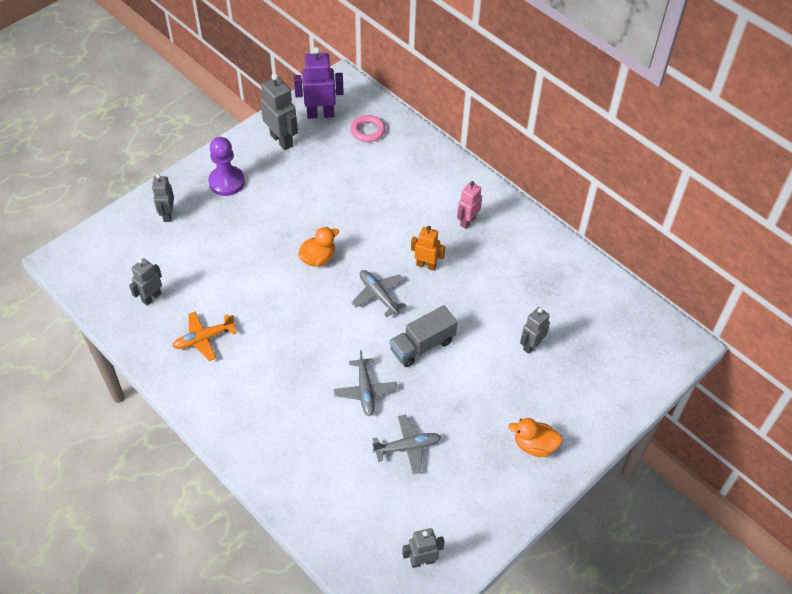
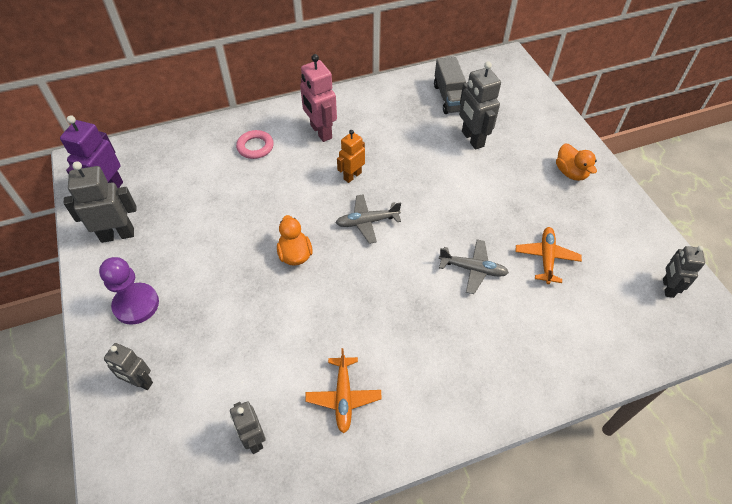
camera: 65 degrees left, 0 degrees up
pink ring [350,115,385,142] -> pink ring moved to [236,130,274,159]
grey plane [372,415,441,474] -> orange plane [515,227,582,284]
grey truck [389,305,457,367] -> grey truck moved to [434,57,466,114]
pink robot [457,181,482,229] -> pink robot [300,54,337,142], size x1.56
orange duck [508,418,562,457] -> orange duck turned 60 degrees counterclockwise [556,144,597,181]
grey robot [520,307,550,354] -> grey robot [459,61,501,150], size x1.56

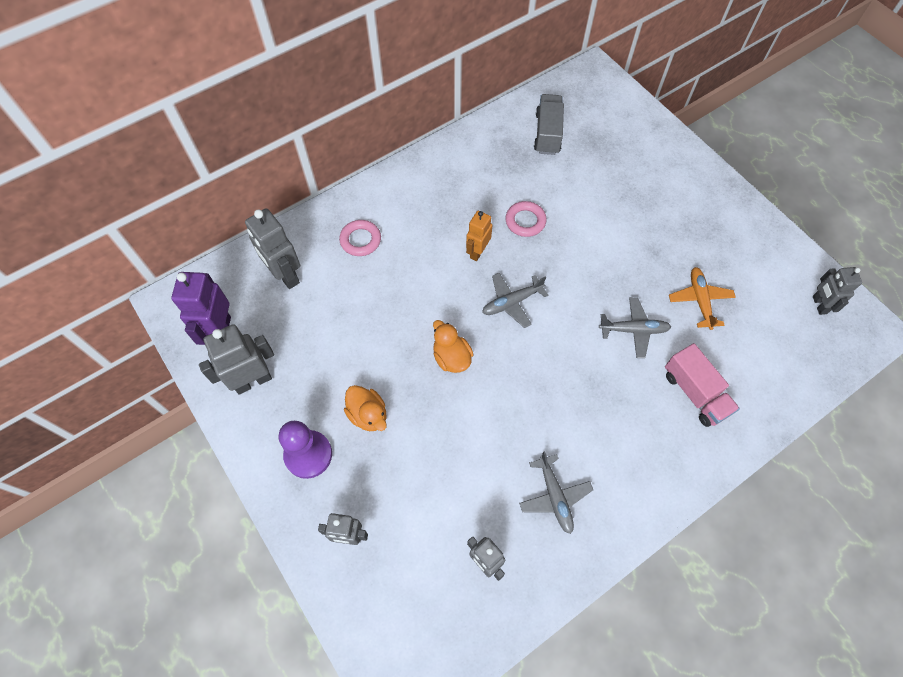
camera: 15 degrees left, 10 degrees up
pink robot [300,54,337,142] -> none
orange plane [305,348,382,433] -> grey plane [519,451,593,534]
grey truck [434,57,466,114] -> grey truck turned 150 degrees counterclockwise [534,94,564,155]
grey robot [459,61,501,150] -> grey robot moved to [245,208,300,289]
orange duck [556,144,597,181] -> orange duck moved to [344,385,387,431]
none -> pink ring [505,201,547,237]
none -> pink truck [665,343,740,427]

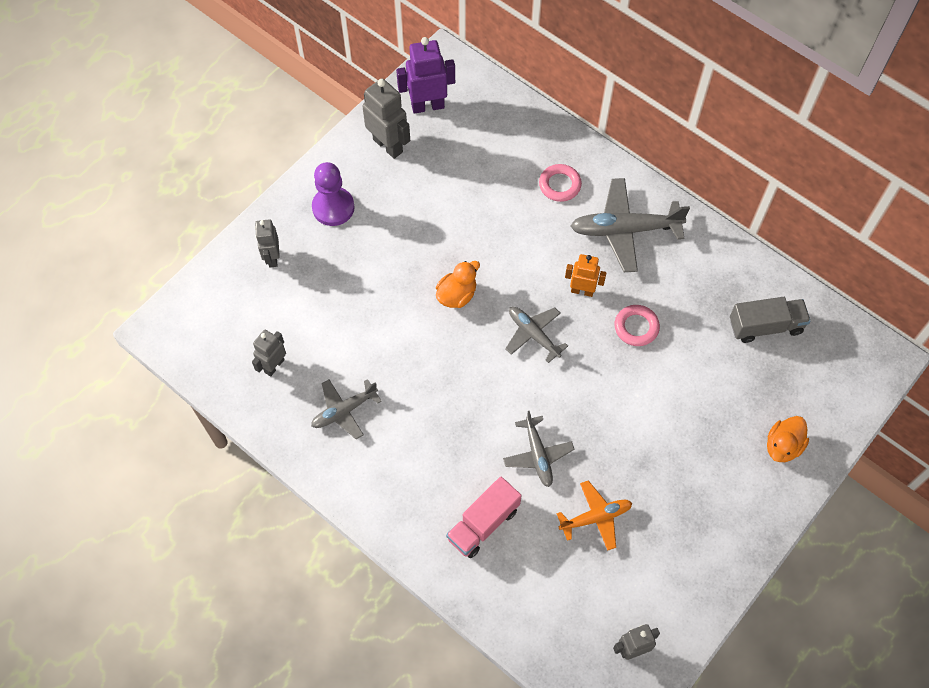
camera: 75 degrees right, 0 degrees up
grey robot [245,208,300,289] -> none
orange duck [344,385,387,431] -> orange duck moved to [767,416,809,462]
none -> grey plane [571,178,690,272]

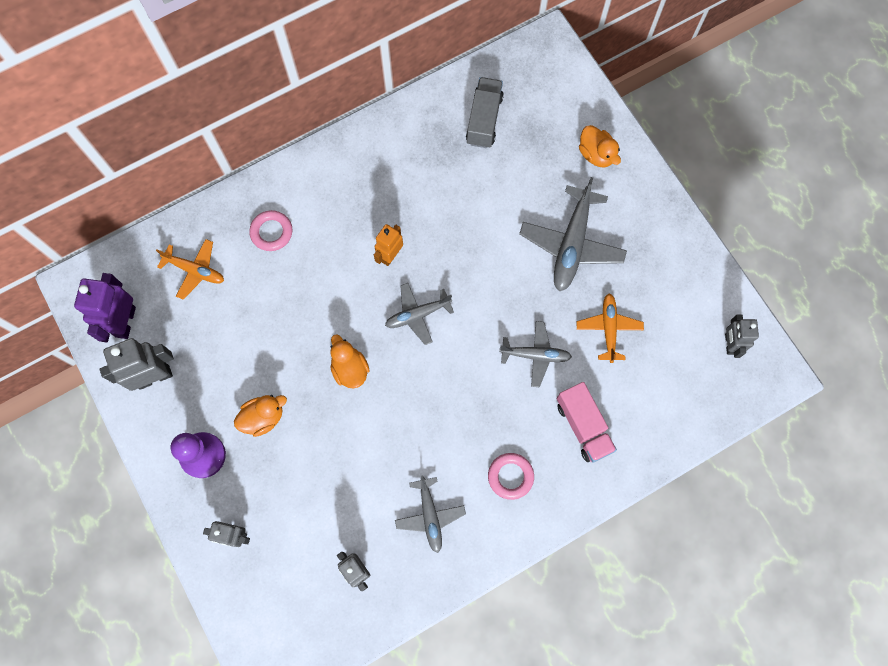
camera: 70 degrees left, 10 degrees up
grey plane [571,178,690,272] -> grey plane moved to [519,177,627,291]
pink ring [614,305,660,346] -> pink ring moved to [488,453,534,500]
none -> orange plane [156,239,224,300]
none -> orange duck [234,395,287,437]

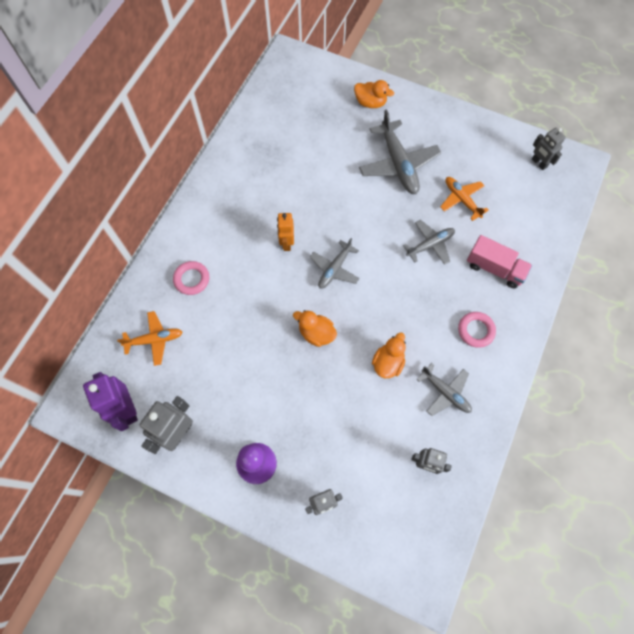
camera: 35 degrees left, 5 degrees down
orange duck [234,395,287,437] -> orange duck moved to [372,333,406,378]
grey truck [466,77,504,148] -> none

